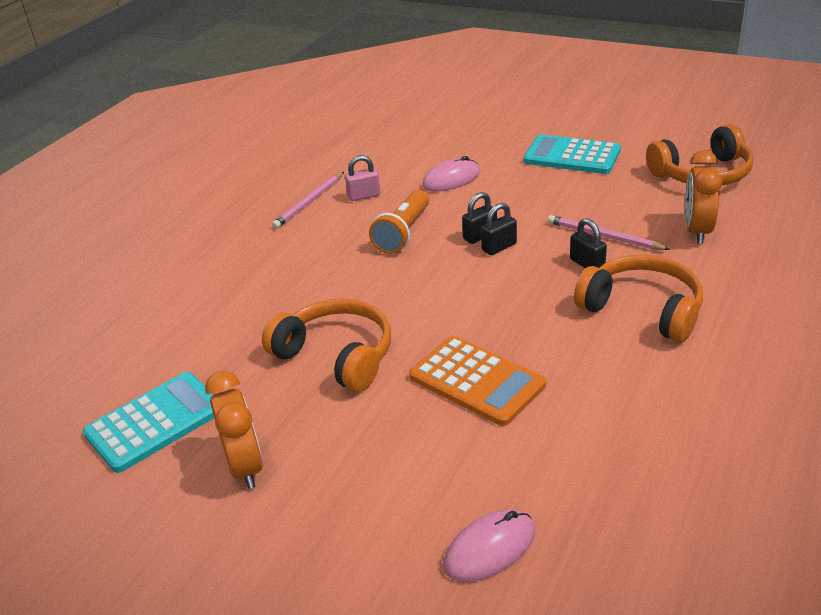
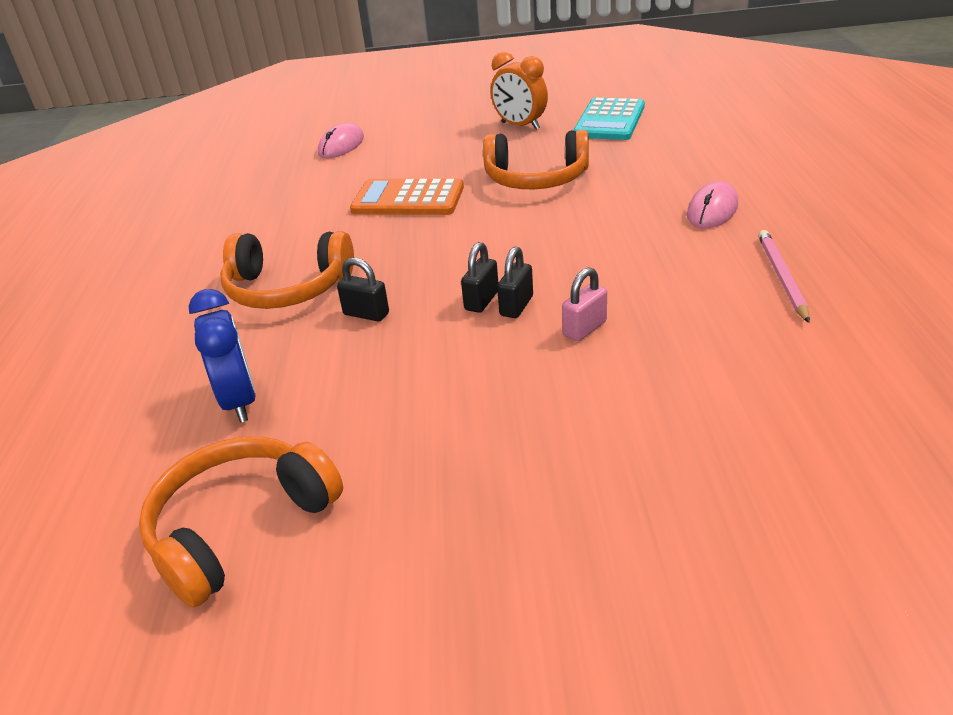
camera: 150 degrees right, 0 degrees up
pink padlock [345,155,380,201] -> pink padlock moved to [562,267,607,341]
orange flashlight [369,190,429,254] -> none
pink mouse [422,156,480,192] -> pink mouse moved to [687,181,738,229]
turquoise calculator [524,134,621,174] -> none
pink pencil [548,215,670,250] -> none
orange clock [685,150,722,244] -> blue clock [189,289,256,423]

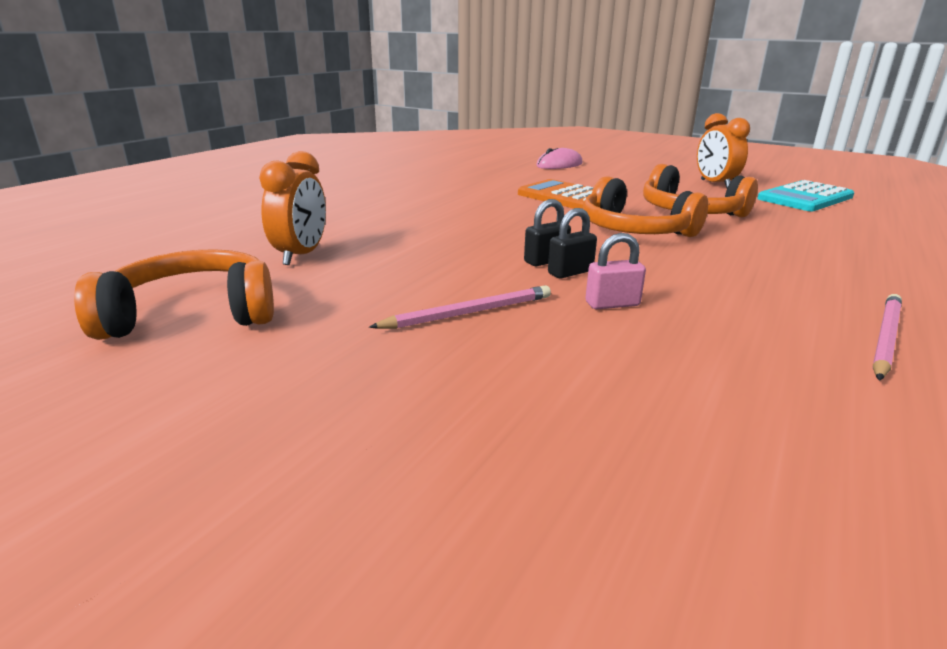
camera: 30 degrees right, 10 degrees down
blue clock [189,289,256,423] -> orange clock [259,151,326,265]
orange headphones [220,231,354,309] -> orange headphones moved to [583,176,708,237]
black padlock [337,258,389,322] -> none
pink mouse [687,181,738,229] -> none
none -> pink pencil [369,285,551,329]

